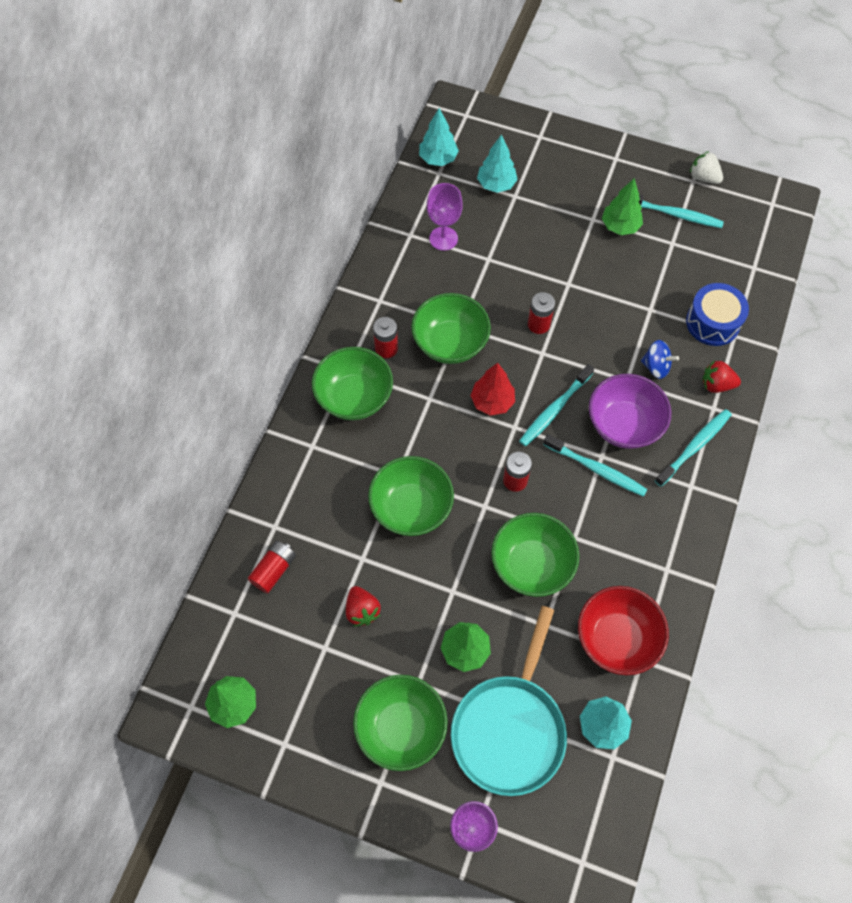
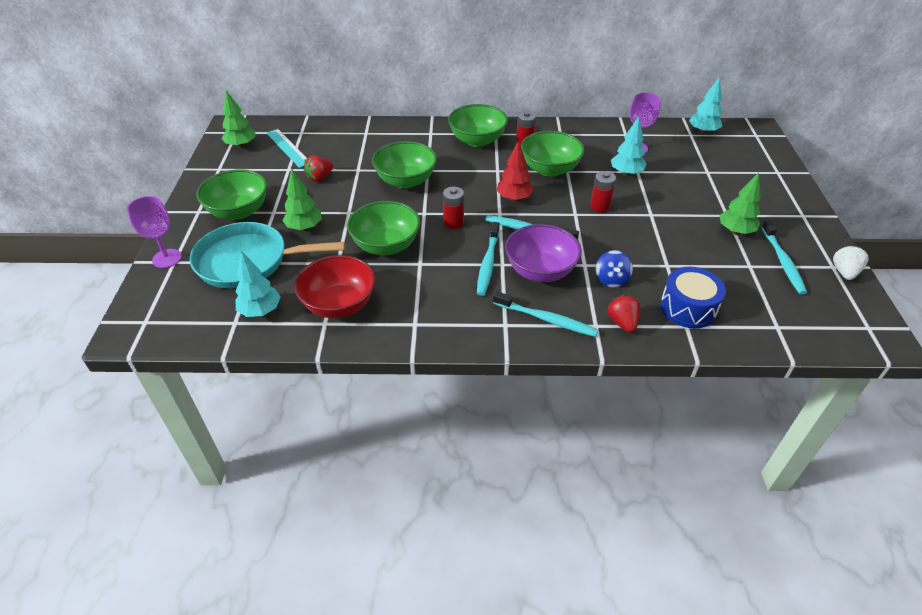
camera: 70 degrees right, 20 degrees down
red battery [248,541,296,593] -> none
turquoise tree [477,134,518,193] -> turquoise tree moved to [611,117,646,176]
none -> turquoise ruler [266,129,307,168]

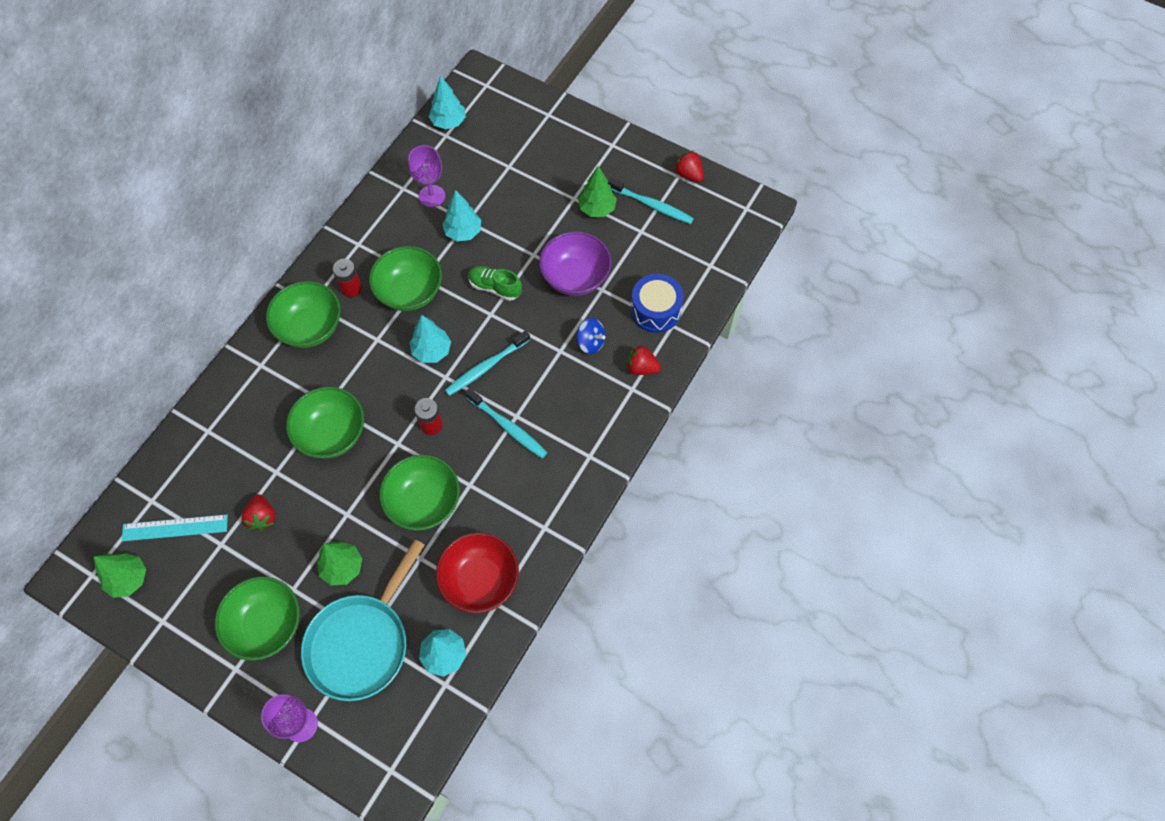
camera: 60 degrees left, 20 degrees up
turquoise toothbrush [493,291,599,337] -> none
red tree [497,141,534,201] -> turquoise tree [410,315,451,363]
purple bowl [505,224,582,282] -> purple bowl moved to [539,231,612,296]
red battery [590,171,616,213] -> green shoe [468,266,522,301]
white strawberry [833,245,869,280] -> red strawberry [674,151,704,182]

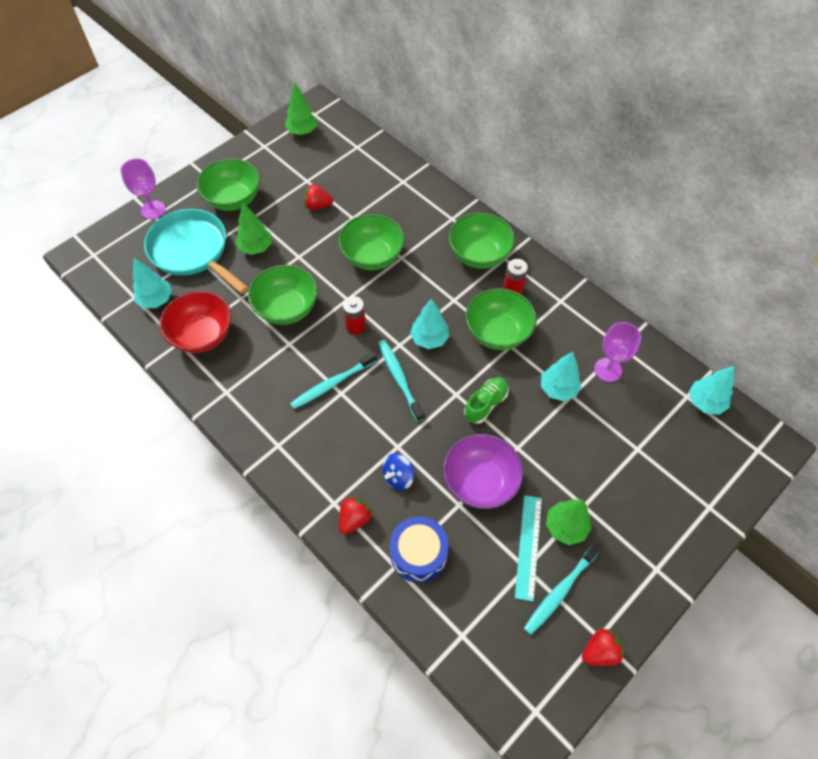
camera: 105 degrees right, 5 degrees down
turquoise ruler [122,515,228,541] -> turquoise ruler moved to [515,495,542,601]

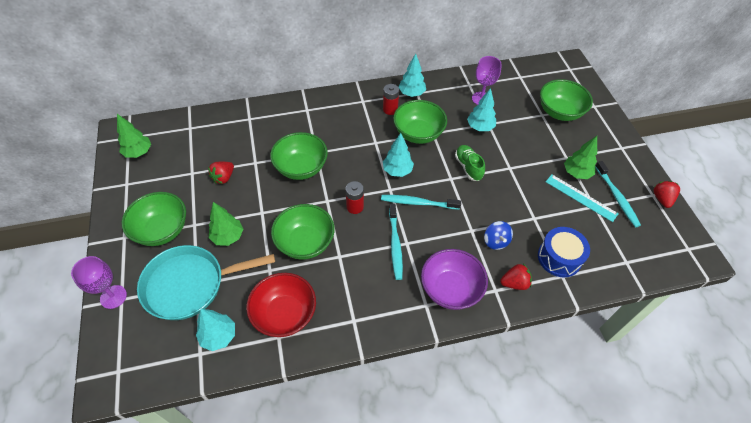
camera: 60 degrees left, 5 degrees down
red strawberry [339,496,372,534] -> red strawberry turned 105 degrees clockwise [500,264,532,290]
purple bowl [443,434,523,509] -> purple bowl moved to [421,249,488,310]
green bowl [449,212,515,269] -> green bowl moved to [540,79,593,121]
turquoise tree [689,366,735,415] -> turquoise tree moved to [399,54,426,97]

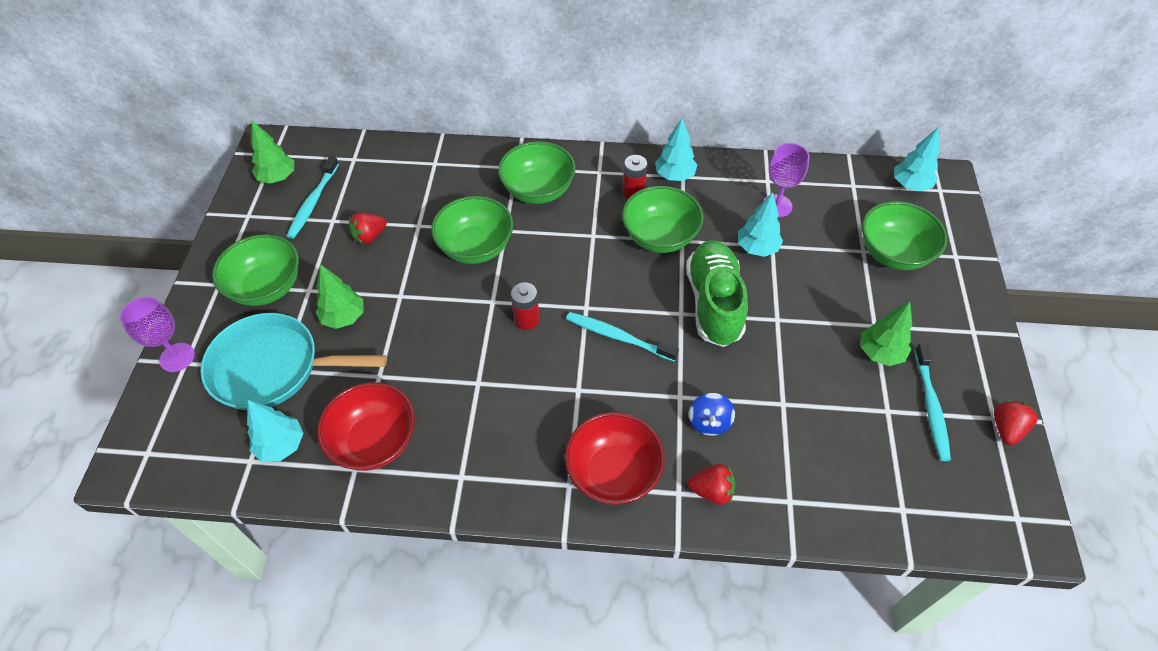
camera: 20 degrees right, 0 degrees up
green bowl [271,204,335,260] -> green bowl moved to [498,141,576,204]
turquoise tree [383,133,414,177] -> turquoise tree moved to [894,127,940,191]
turquoise toothbrush [389,203,403,280] -> turquoise toothbrush moved to [287,156,339,239]
purple bowl [421,249,488,310] -> red bowl [565,412,664,505]
green shoe [455,145,485,181] -> green shoe [686,240,748,347], size x1.79
blue drum [538,227,590,277] -> none
turquoise ruler [546,174,619,222] -> none

